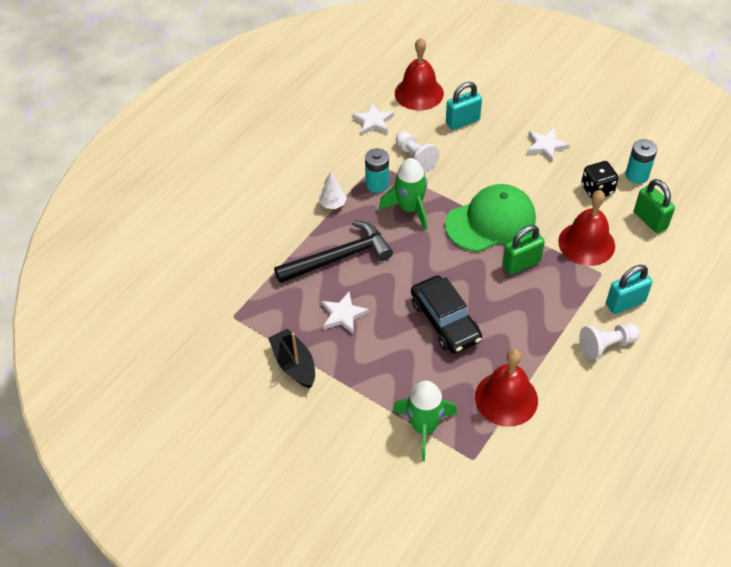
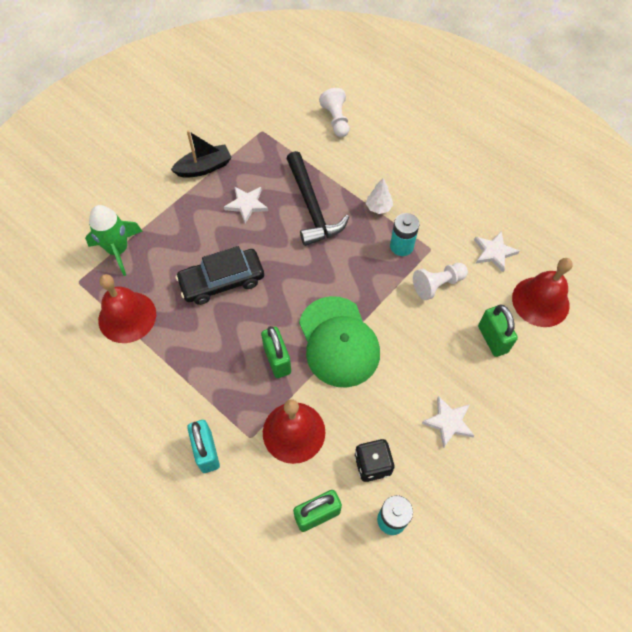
camera: 95 degrees right, 10 degrees up
green rocket [379,158,427,230] -> none
turquoise padlock [446,82,482,130] -> green padlock [478,305,518,357]
white pawn [579,323,640,360] -> white pawn moved to [319,88,349,137]

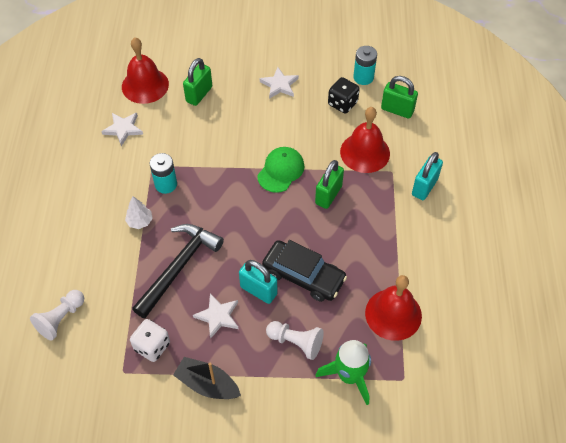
camera: 130 degrees left, 5 degrees down
green cap [299,296,380,388] -> green cap [257,147,304,193], size x0.63
white pawn [413,263,468,300] -> white pawn moved to [266,321,324,360]
none -> white dice [130,319,170,362]
none -> turquoise padlock [239,260,277,304]

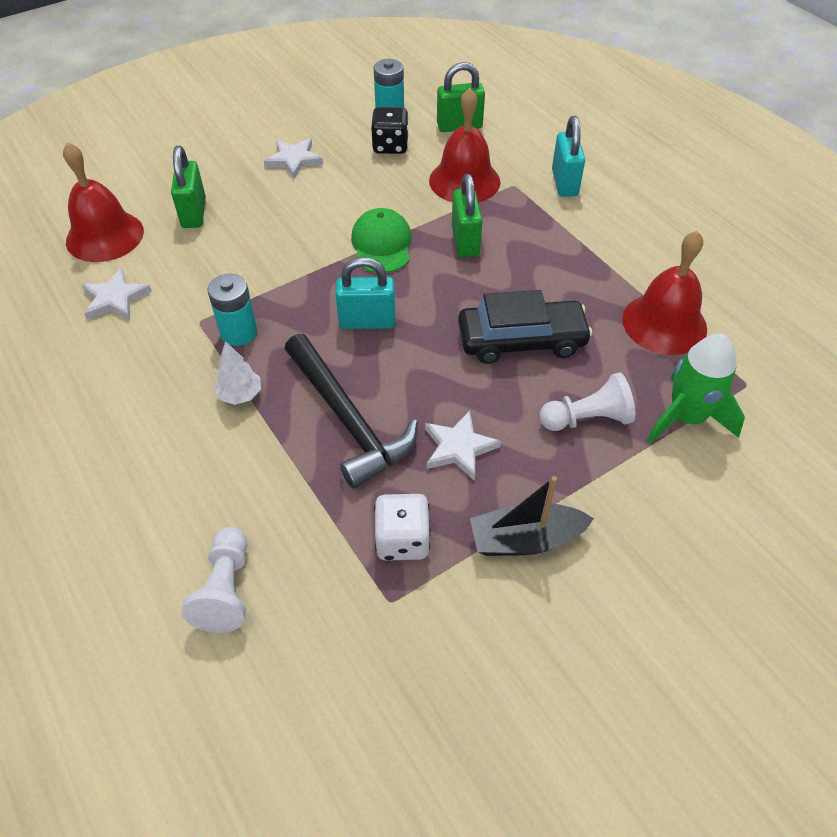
camera: 35 degrees left, 5 degrees down
black hammer [132,224,224,318] -> black hammer turned 150 degrees clockwise [285,334,418,489]
turquoise padlock [239,260,277,304] -> turquoise padlock moved to [335,257,395,329]

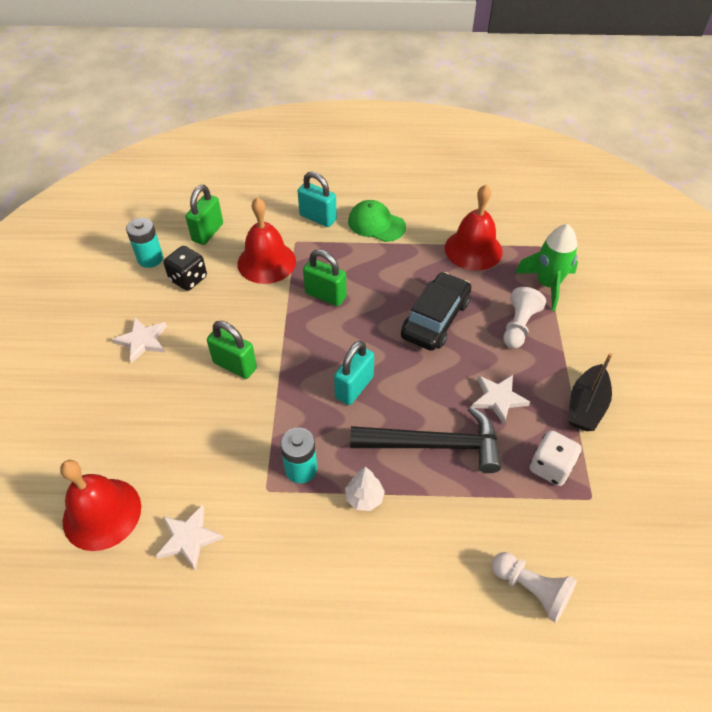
camera: 55 degrees left, 0 degrees up
green padlock [171,146,206,228] -> green padlock moved to [207,321,257,379]
green cap [351,208,412,273] -> green cap moved to [348,200,406,242]

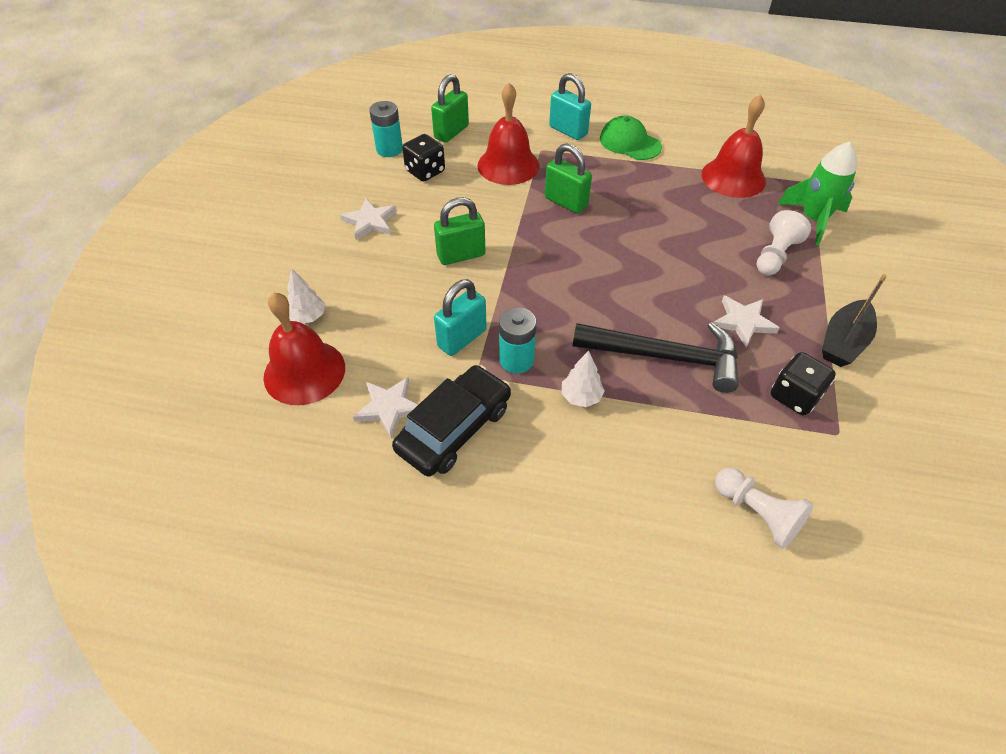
camera: 10 degrees right, 0 degrees up
green padlock [207,321,257,379] -> green padlock turned 60 degrees counterclockwise [434,197,485,265]
turquoise padlock [334,340,374,405] -> turquoise padlock moved to [434,279,486,356]
black car [401,272,471,351] -> black car moved to [392,365,511,477]
white dice [530,430,582,486] -> black dice [771,352,836,415]
none -> white tree [287,269,325,323]

